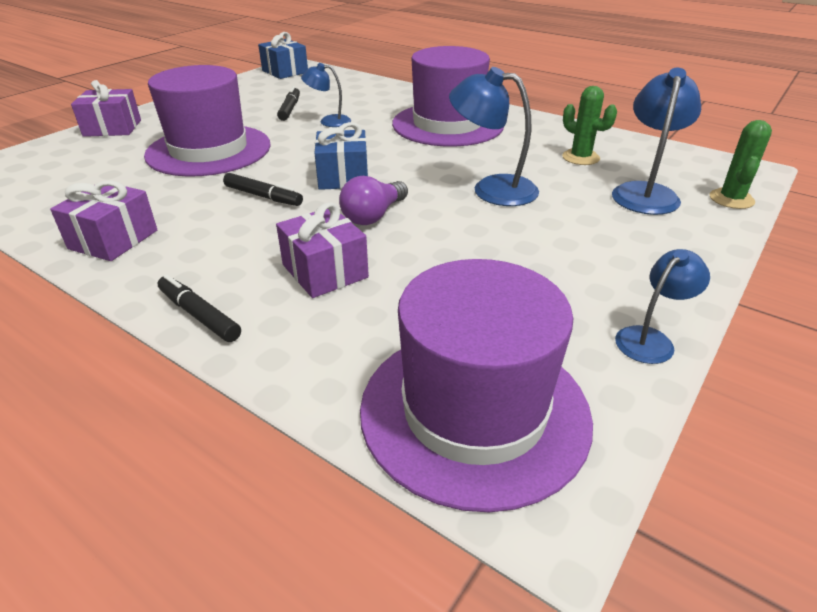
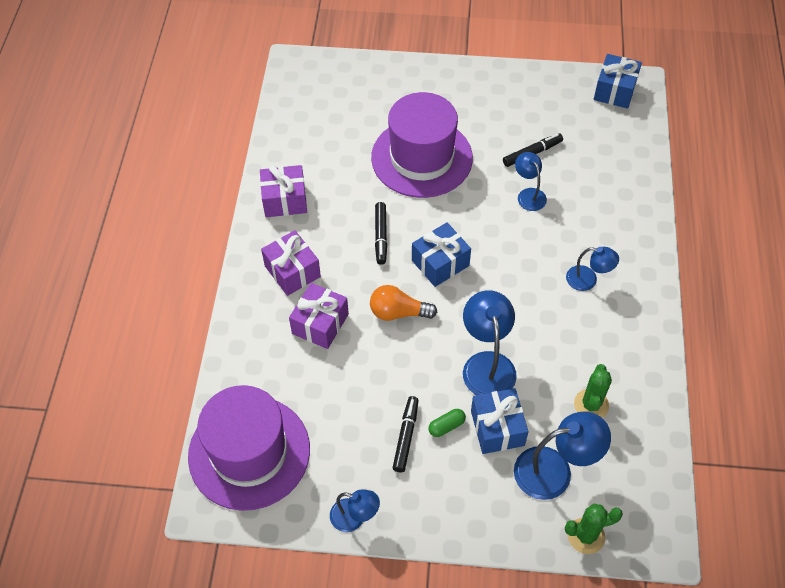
camera: 60 degrees right, 20 degrees up
purple gift [71,80,141,137] -> purple gift moved to [261,230,321,296]
black marker [158,274,241,342] -> black marker moved to [393,396,419,472]
purple light bulb [339,176,408,225] -> orange light bulb [370,285,437,321]
purple hat [392,46,504,147] -> blue lamp [566,247,619,291]
none -> green capsule [428,409,466,437]
none -> blue gift [471,388,529,454]

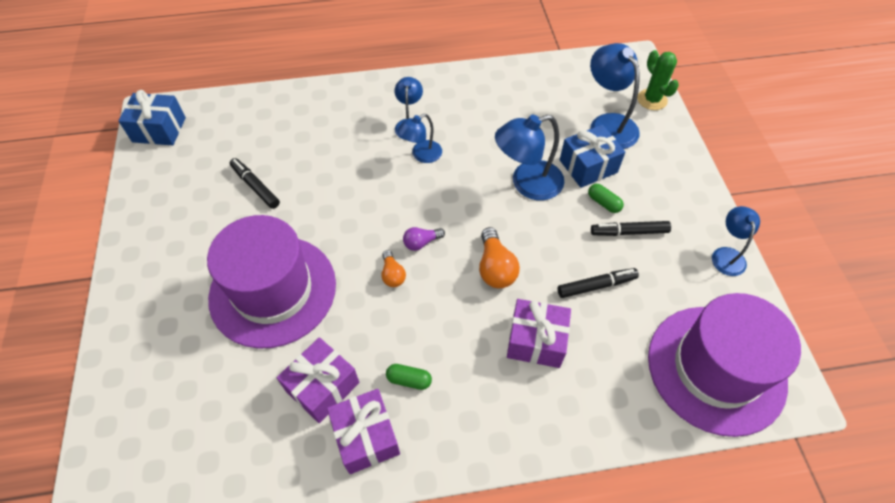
camera: 105 degrees left, 0 degrees up
purple gift [261,230,321,296] -> purple gift moved to [277,337,359,423]
black marker [375,202,387,265] -> black marker moved to [558,268,639,298]
blue gift [412,222,471,287] -> purple light bulb [403,227,445,251]
blue lamp [515,152,547,211] -> blue lamp moved to [398,114,442,163]
green cactus [574,364,612,418] -> none
none -> orange light bulb [381,250,406,287]
none -> green capsule [386,364,432,390]

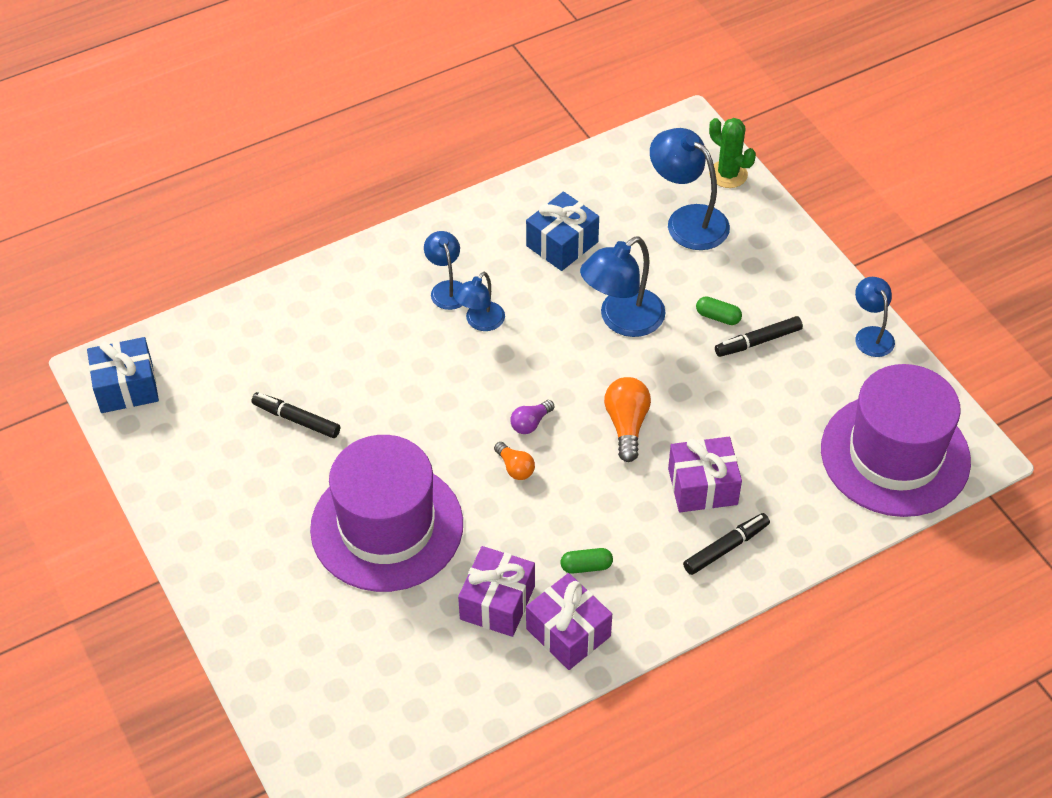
camera: 20 degrees left, 5 degrees down
orange light bulb [479,227,520,288] -> orange light bulb turned 150 degrees counterclockwise [604,377,651,462]
black marker [558,268,639,298] -> black marker moved to [683,513,770,575]
blue gift [560,125,625,188] -> blue gift moved to [526,191,599,271]

